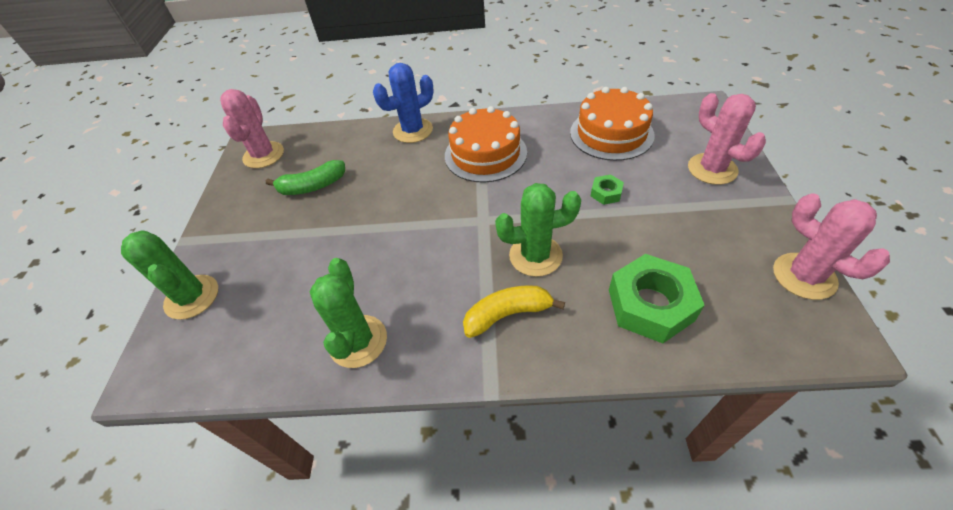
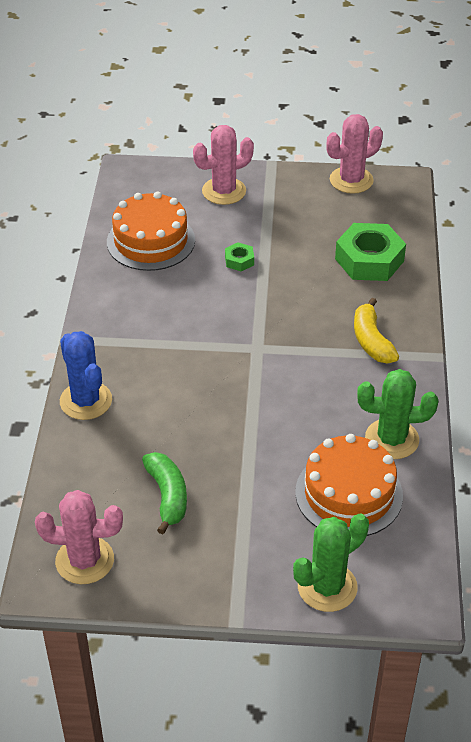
camera: 90 degrees left, 5 degrees down
orange cake [445,106,527,183] -> orange cake moved to [295,434,403,536]
green cactus [495,183,581,277] -> none

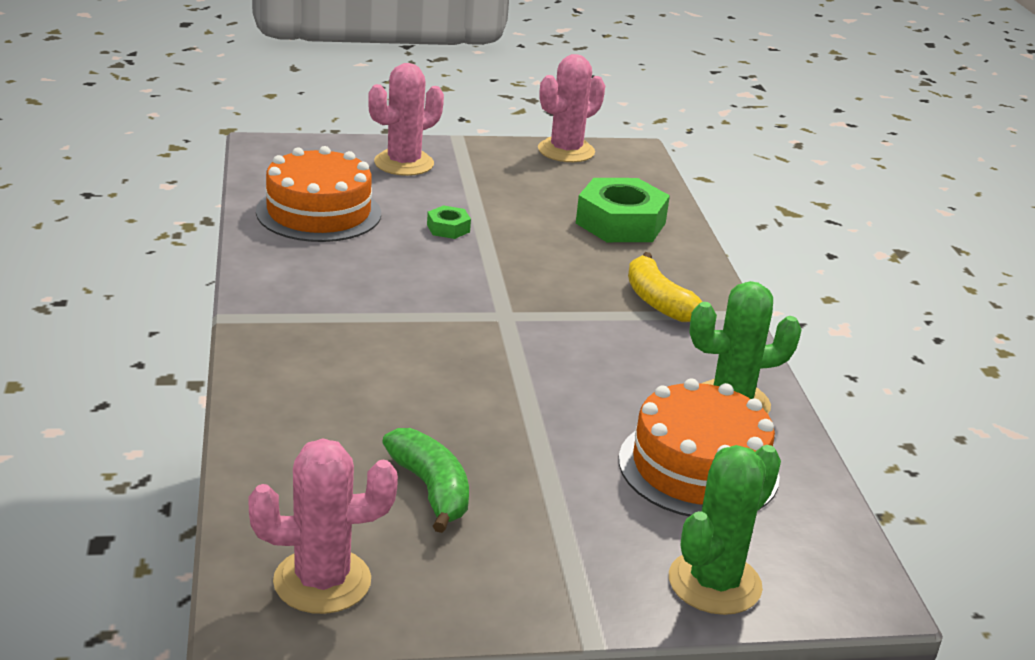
camera: 15 degrees left, 15 degrees down
blue cactus [60,331,112,420] -> none

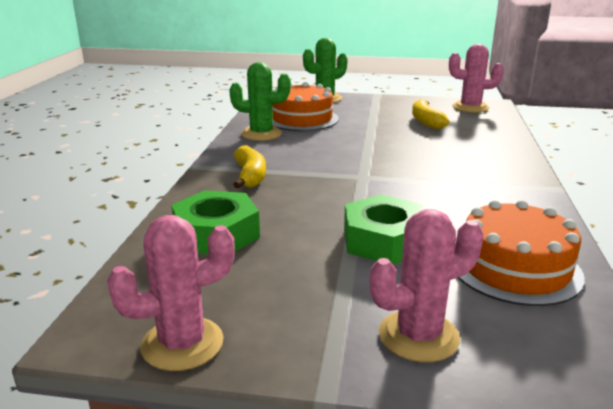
camera: 160 degrees left, 5 degrees down
green banana [382,428,469,533] -> yellow banana [412,99,449,129]
green nut [427,205,471,239] -> green nut [344,195,424,265], size x2.14

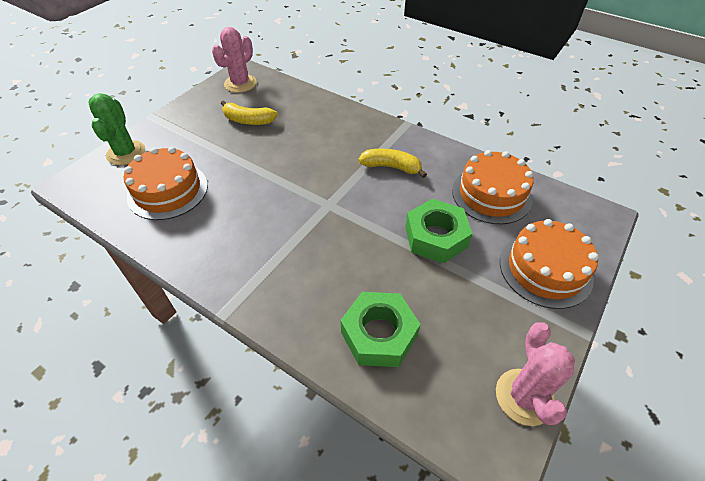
camera: 65 degrees left, 25 degrees up
green cactus [229,62,291,141] -> none
yellow banana [233,145,266,188] -> yellow banana moved to [358,149,427,178]
pink cactus [370,209,483,362] -> orange cake [500,219,599,309]

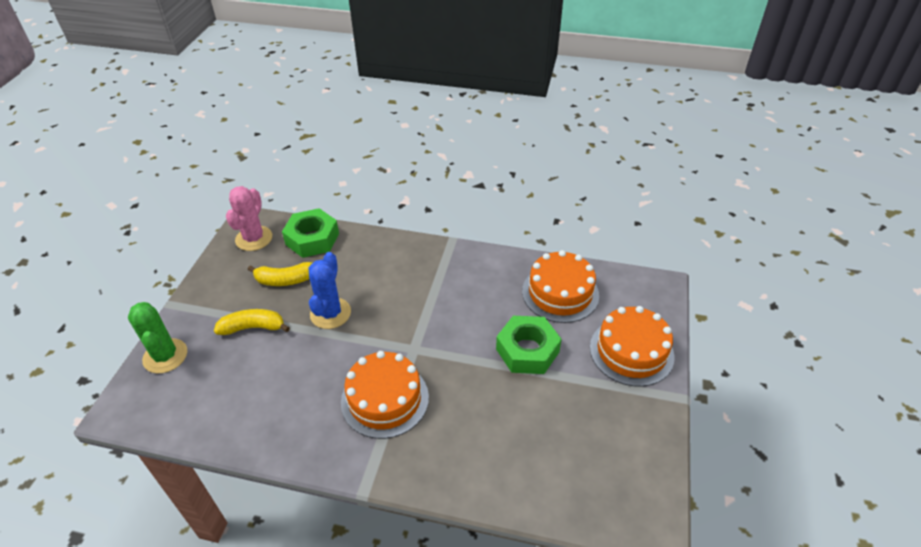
camera: 20 degrees left, 5 degrees down
orange cake [124,147,208,220] -> orange cake moved to [341,351,429,439]
green nut [341,292,421,367] -> green nut moved to [282,208,339,258]
yellow banana [358,149,427,178] -> yellow banana moved to [214,309,290,335]
pink cactus [496,322,575,426] -> none
none -> blue cactus [309,252,351,329]

